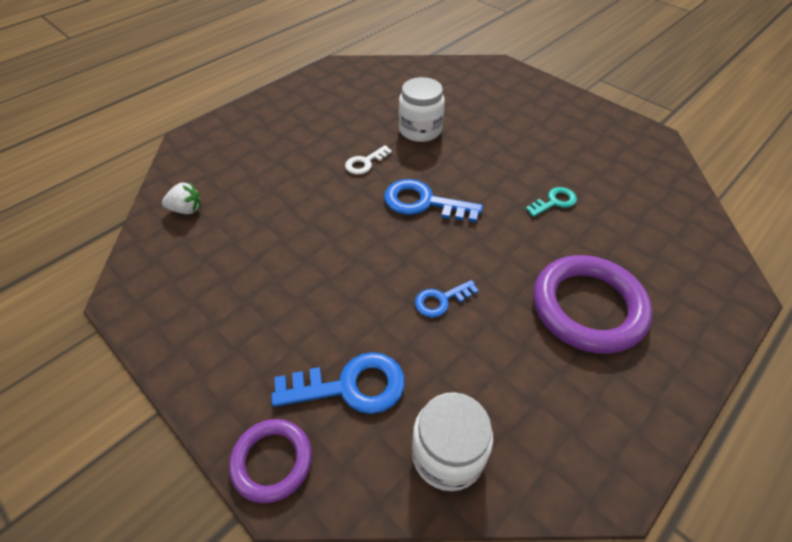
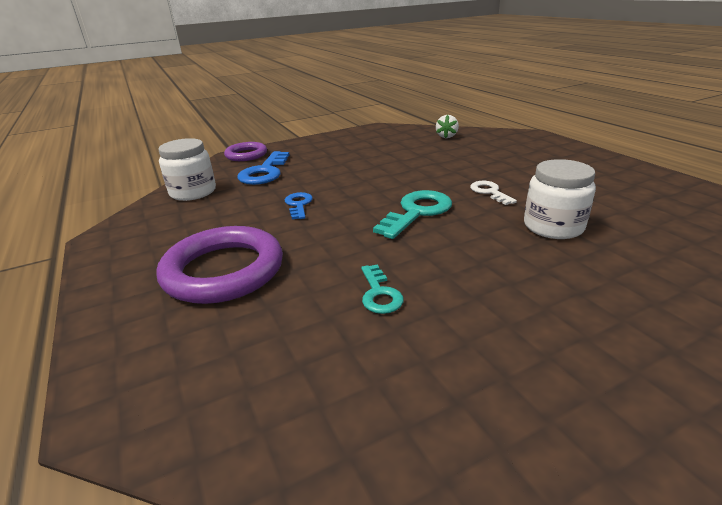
camera: 110 degrees right, 20 degrees down
blue key [384,179,483,222] -> turquoise key [373,190,452,239]

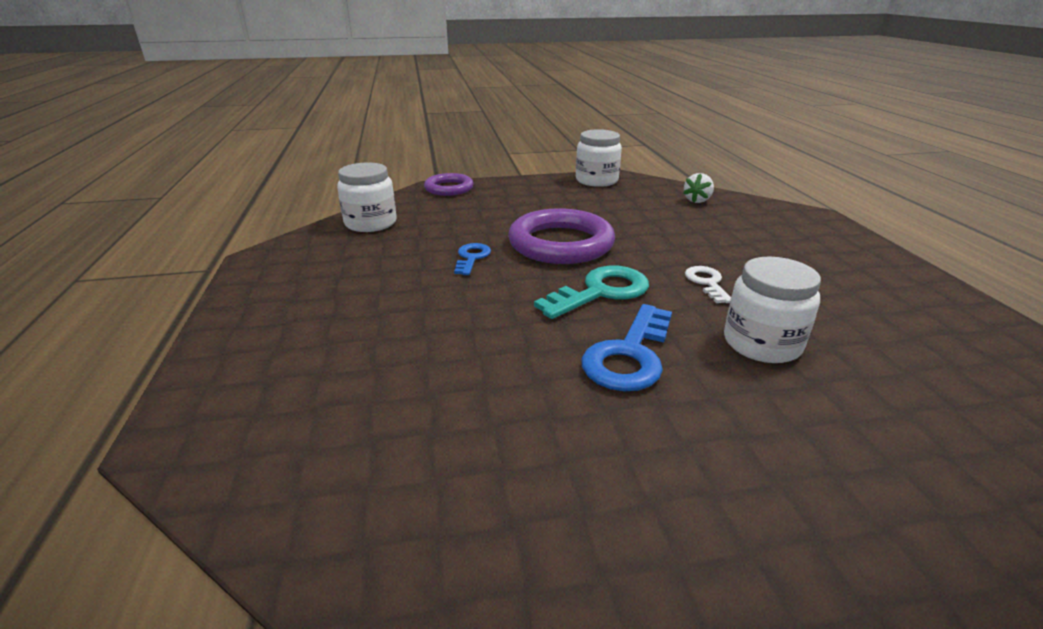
camera: 15 degrees right, 0 degrees up
purple ring [156,226,283,304] -> purple ring moved to [508,208,615,264]
blue key [237,151,290,185] -> blue key moved to [581,304,672,391]
turquoise key [361,264,404,314] -> none
none -> white jar [576,129,622,187]

